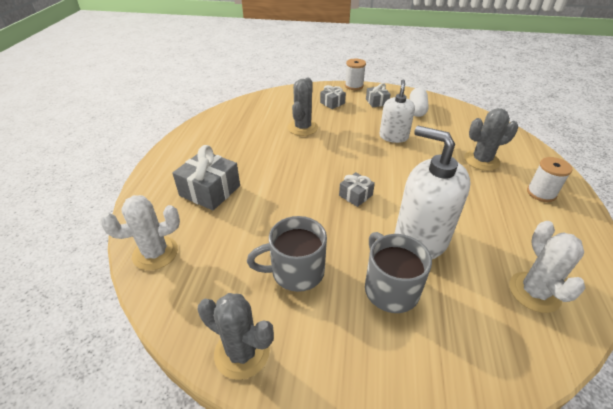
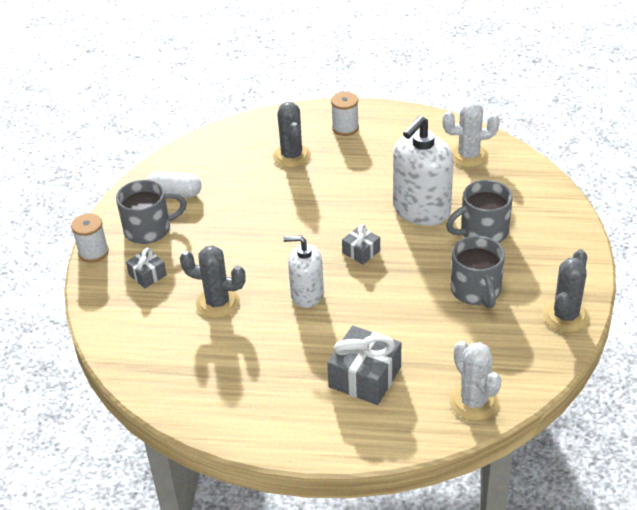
camera: 90 degrees left, 0 degrees up
grey gift [366,83,391,107] -> grey mug [116,180,187,244]
white soap dispenser [379,79,415,143] -> white soap dispenser moved to [283,235,324,308]

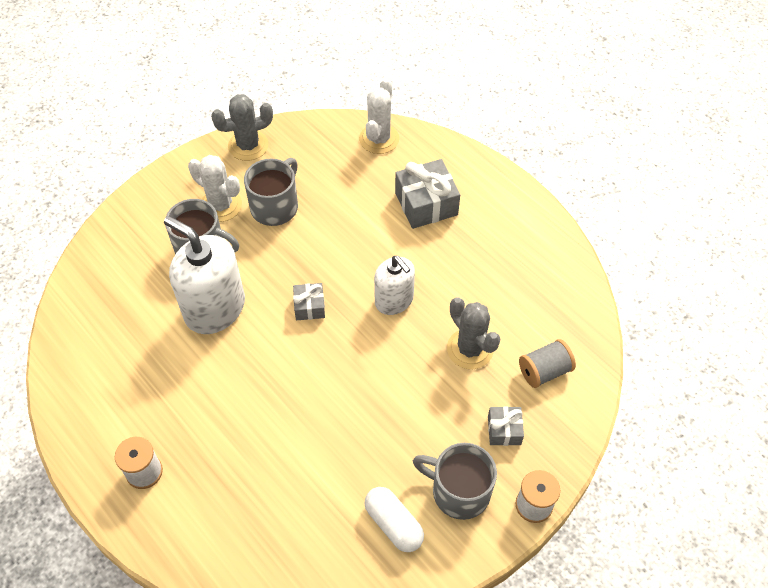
camera: 140 degrees left, 15 degrees up
grey cactus [273,102,311,168] -> none
white soap dispenser [393,116,454,226] -> white soap dispenser turned 135 degrees counterclockwise [164,216,245,334]
white cactus [442,101,500,168] -> white cactus moved to [188,155,242,222]
none -> grey spool [519,339,576,388]

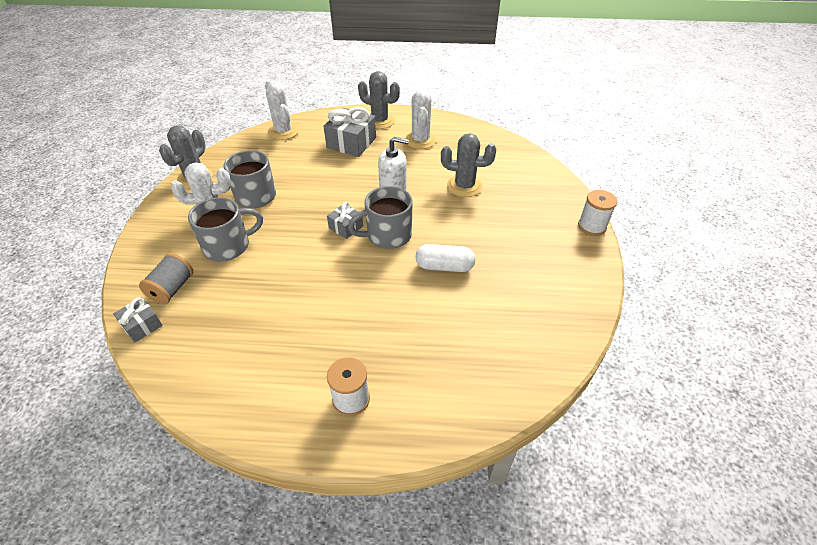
camera: 45 degrees left, 10 degrees down
white soap dispenser [164,216,245,334] -> none
white capsule [365,487,424,552] -> white capsule moved to [415,244,476,272]
grey mug [413,443,497,520] -> grey mug moved to [348,186,412,249]
grey gift [488,406,524,446] -> grey gift moved to [113,297,163,343]
grey spool [519,339,576,388] -> grey spool moved to [139,253,193,304]
none -> grey cactus [358,71,400,129]
none -> white cactus [405,90,437,149]

